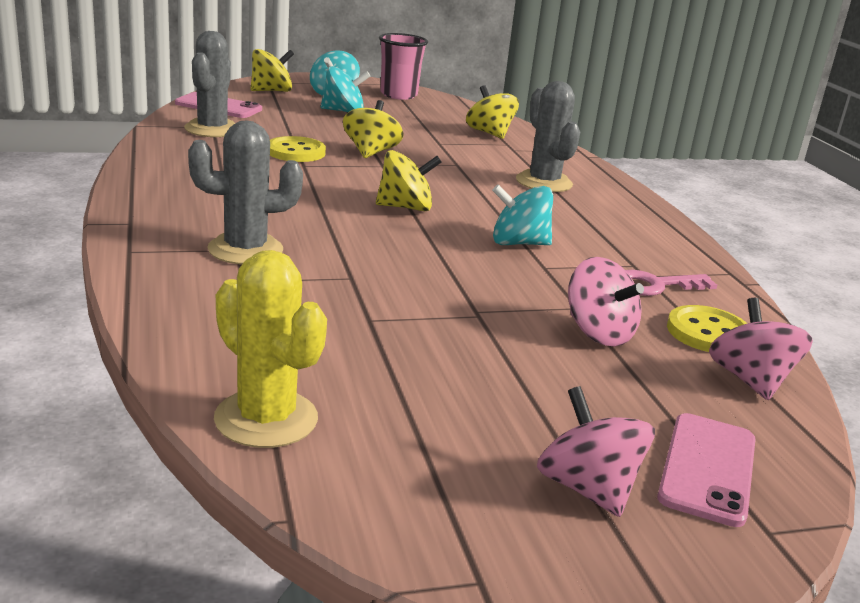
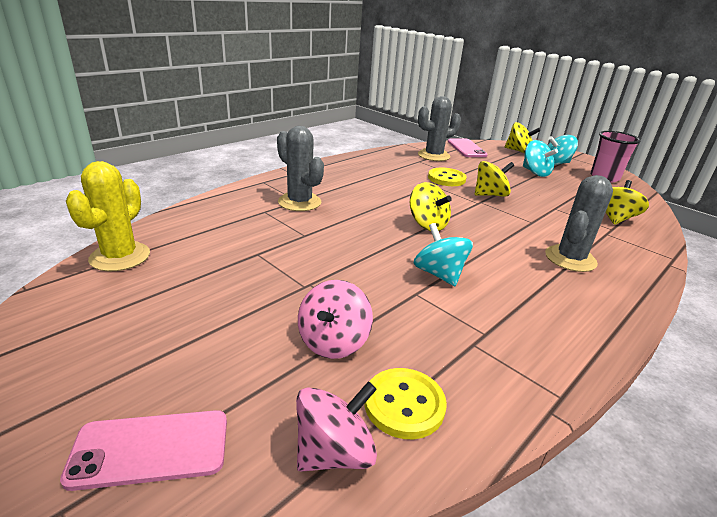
camera: 60 degrees right, 5 degrees up
pink spinning top [537,386,655,517] -> none
pink key [625,270,717,296] -> none

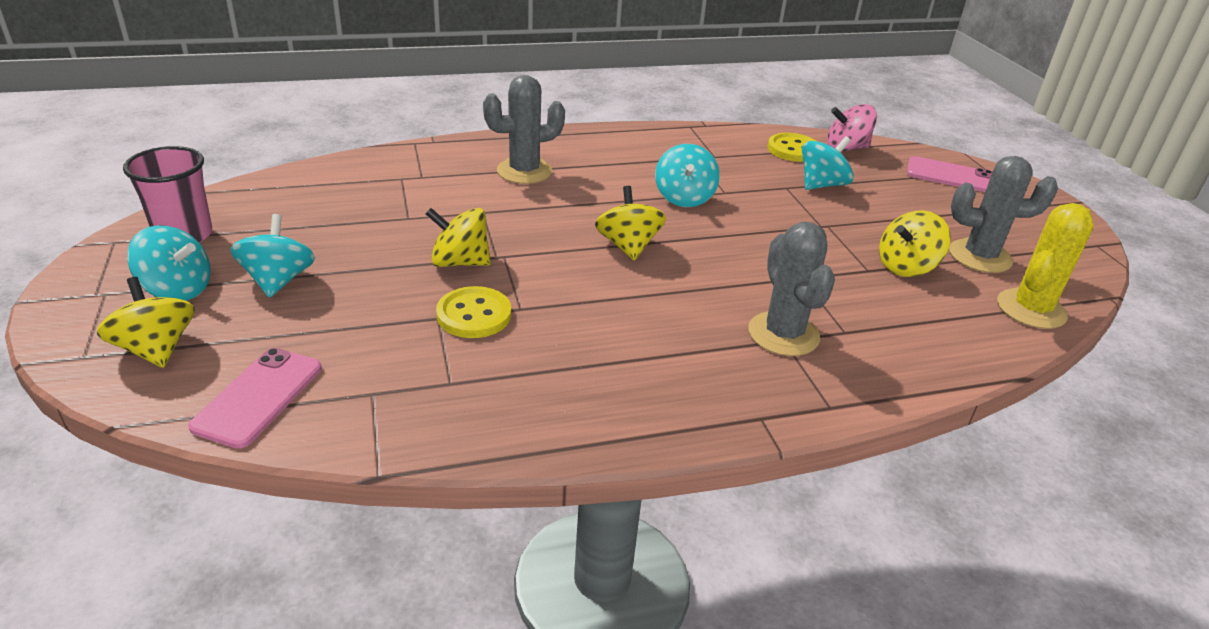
camera: 150 degrees left, 5 degrees up
pink spinning top [298,280,373,359] -> turquoise spinning top [802,136,854,190]
grey cactus [418,96,461,161] -> grey cactus moved to [949,156,1058,273]
yellow spinning top [606,180,649,225] -> yellow spinning top moved to [879,210,951,277]

